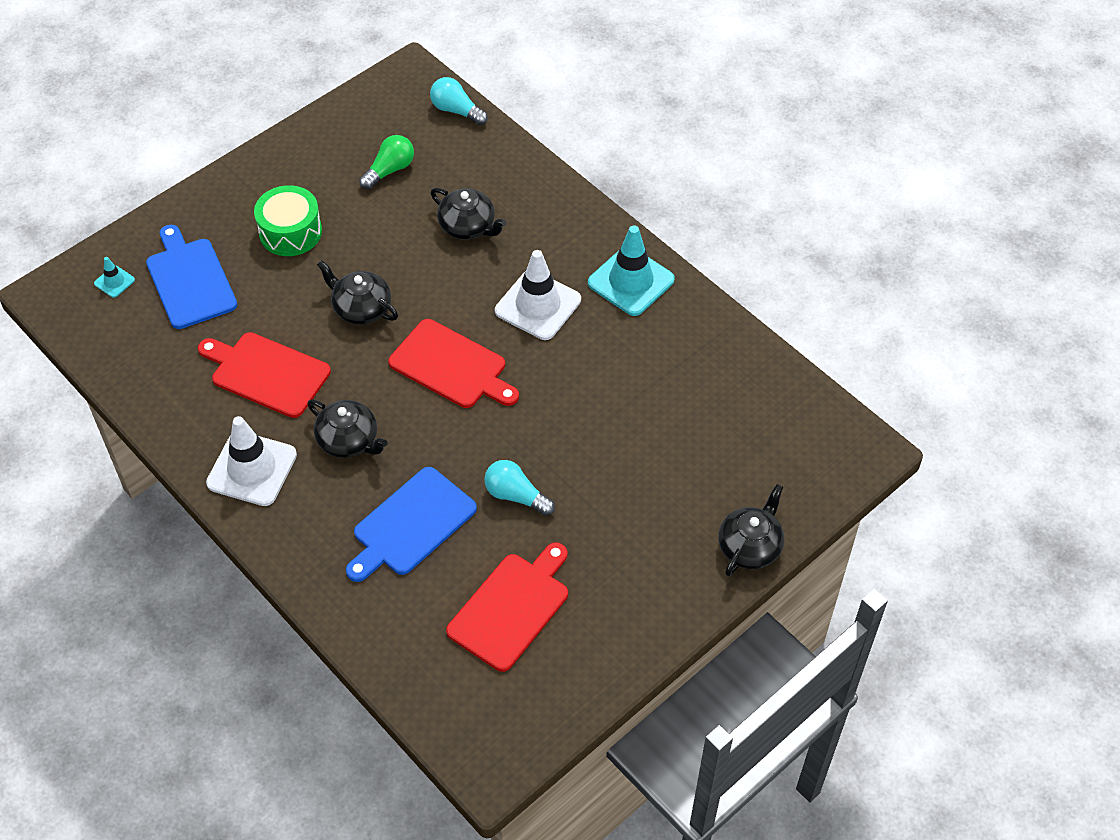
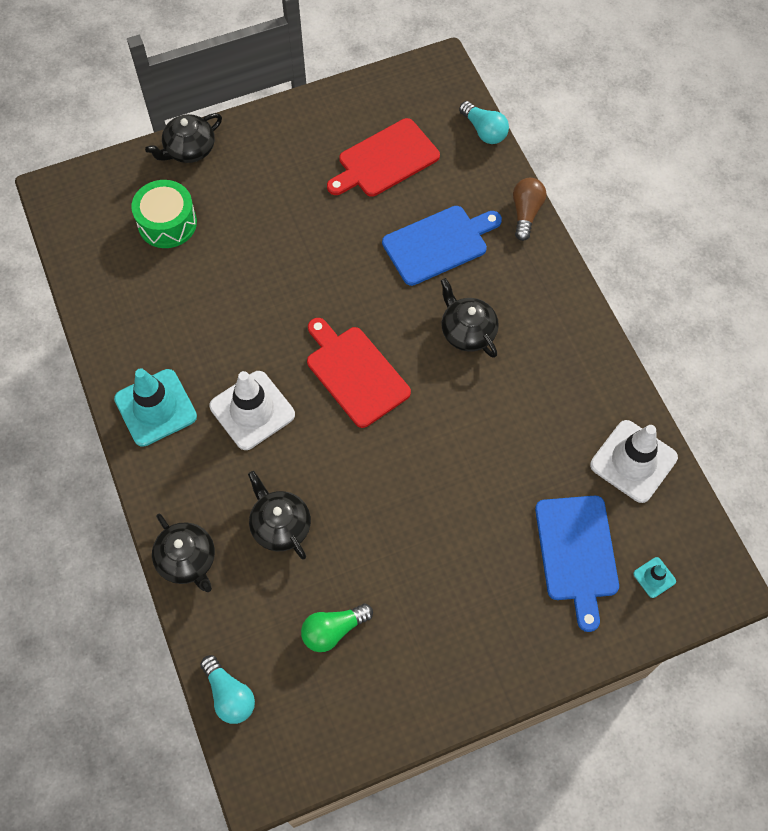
camera: 160 degrees left, 10 degrees up
red cutting board [198,332,331,418] -> none
white traffic cone [206,416,297,506] -> white traffic cone moved to [590,420,678,503]
green drum [254,185,322,256] -> green drum moved to [131,180,197,248]
black teapot [317,260,398,325] -> black teapot moved to [152,514,215,592]
turquoise light bulb [484,460,555,516] -> turquoise light bulb moved to [459,101,509,144]
none -> brown light bulb [513,178,546,241]

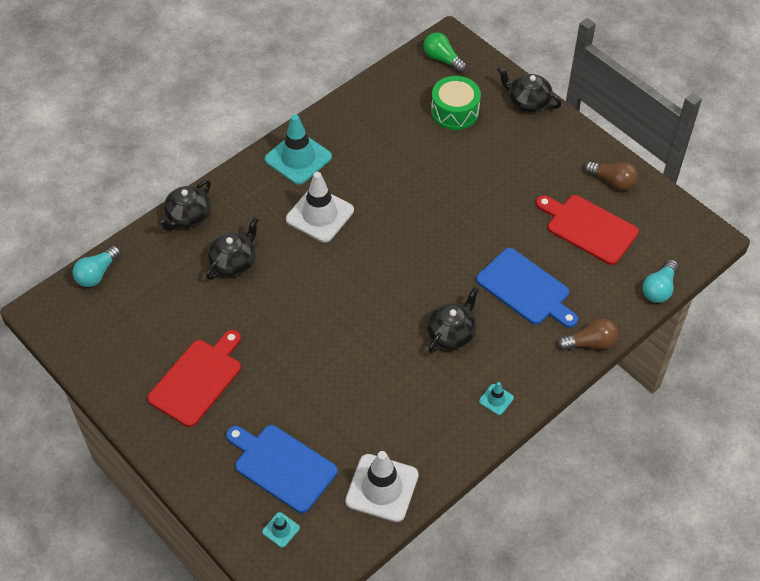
camera: 70 degrees right, 10 degrees down
green light bulb [301,604,373,652] -> green light bulb moved to [423,32,467,73]
red cutting board [307,318,411,428] -> red cutting board moved to [147,330,241,427]
blue cutting board [535,496,619,632] -> blue cutting board turned 60 degrees clockwise [226,425,338,513]
none -> turquoise traffic cone [479,382,514,415]
none -> brown light bulb [584,161,638,191]

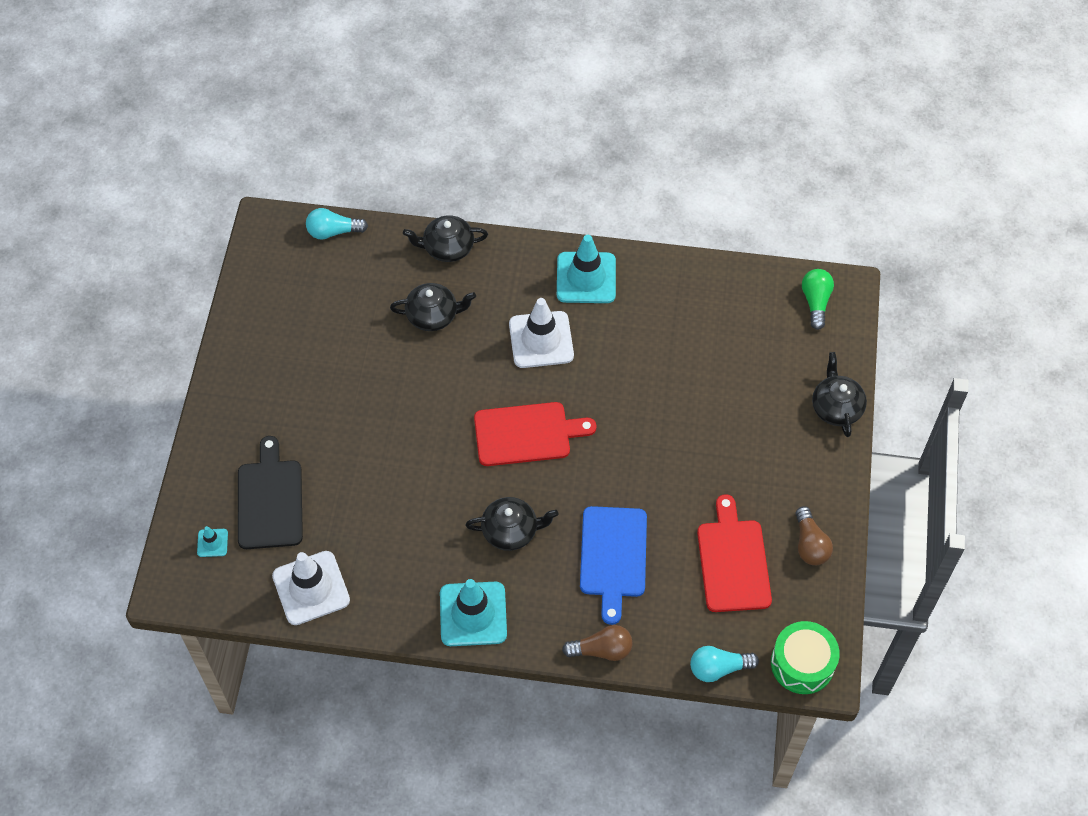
camera: 50 degrees right, 5 degrees up
red cutting board [147,330,241,427] -> red cutting board moved to [474,402,596,466]
blue cutting board [226,425,338,513] -> black cutting board [238,436,303,549]
green drum [431,76,481,130] -> green drum moved to [771,621,840,694]
turquoise traffic cone [479,382,514,415] -> turquoise traffic cone [440,579,507,646], size x2.17
brown light bulb [557,318,619,350] -> brown light bulb turned 45 degrees counterclockwise [562,625,632,661]

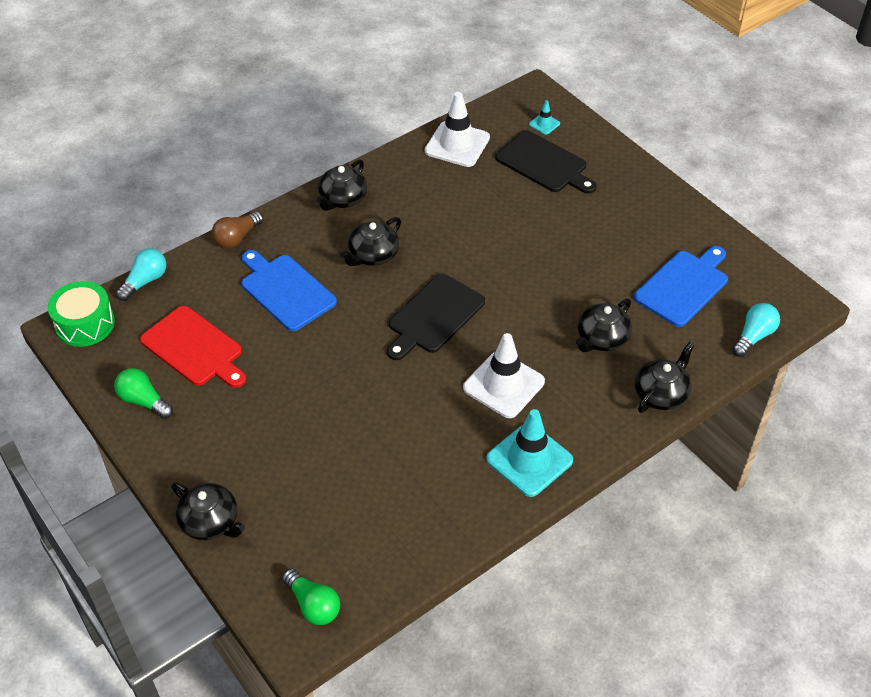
camera: 135 degrees right, 10 degrees down
turquoise traffic cone [440,579,507,646] -> black teapot [316,160,367,211]
red cutting board [474,402,596,466] -> black cutting board [387,274,485,360]
brown light bulb [795,506,833,565] -> green light bulb [114,368,173,419]
none -> blue cutting board [634,246,728,327]

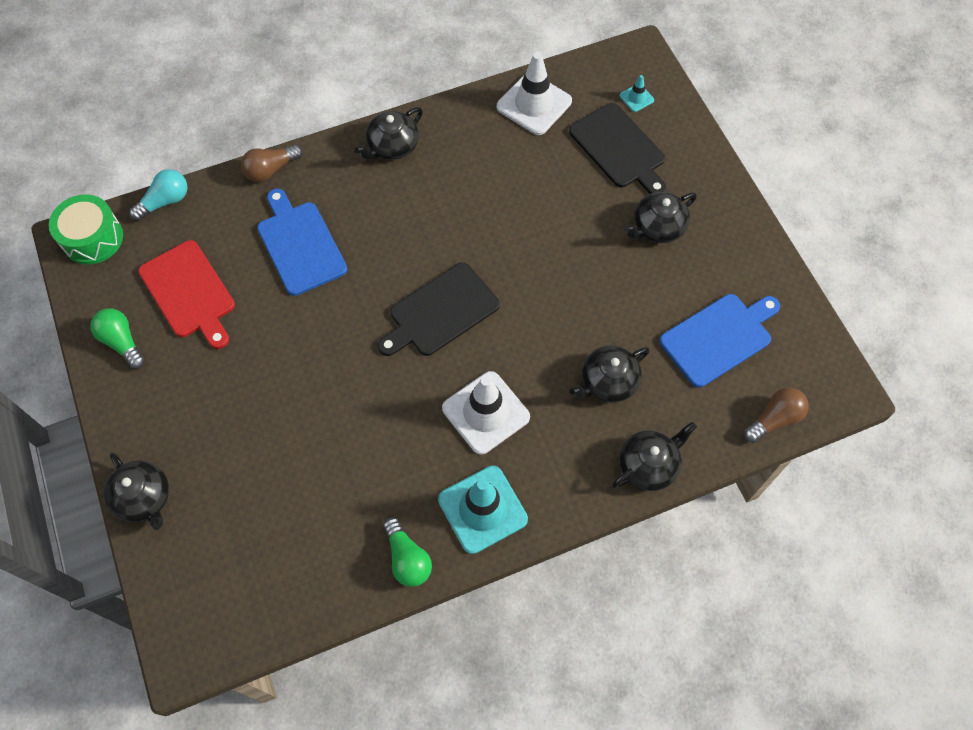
camera: 15 degrees right, 15 degrees up
green light bulb [282,568,340,625] -> green light bulb moved to [383,518,432,587]
black teapot [340,217,401,266] -> black teapot moved to [624,192,697,243]
turquoise light bulb [732,303,780,357] -> brown light bulb [744,387,809,443]

